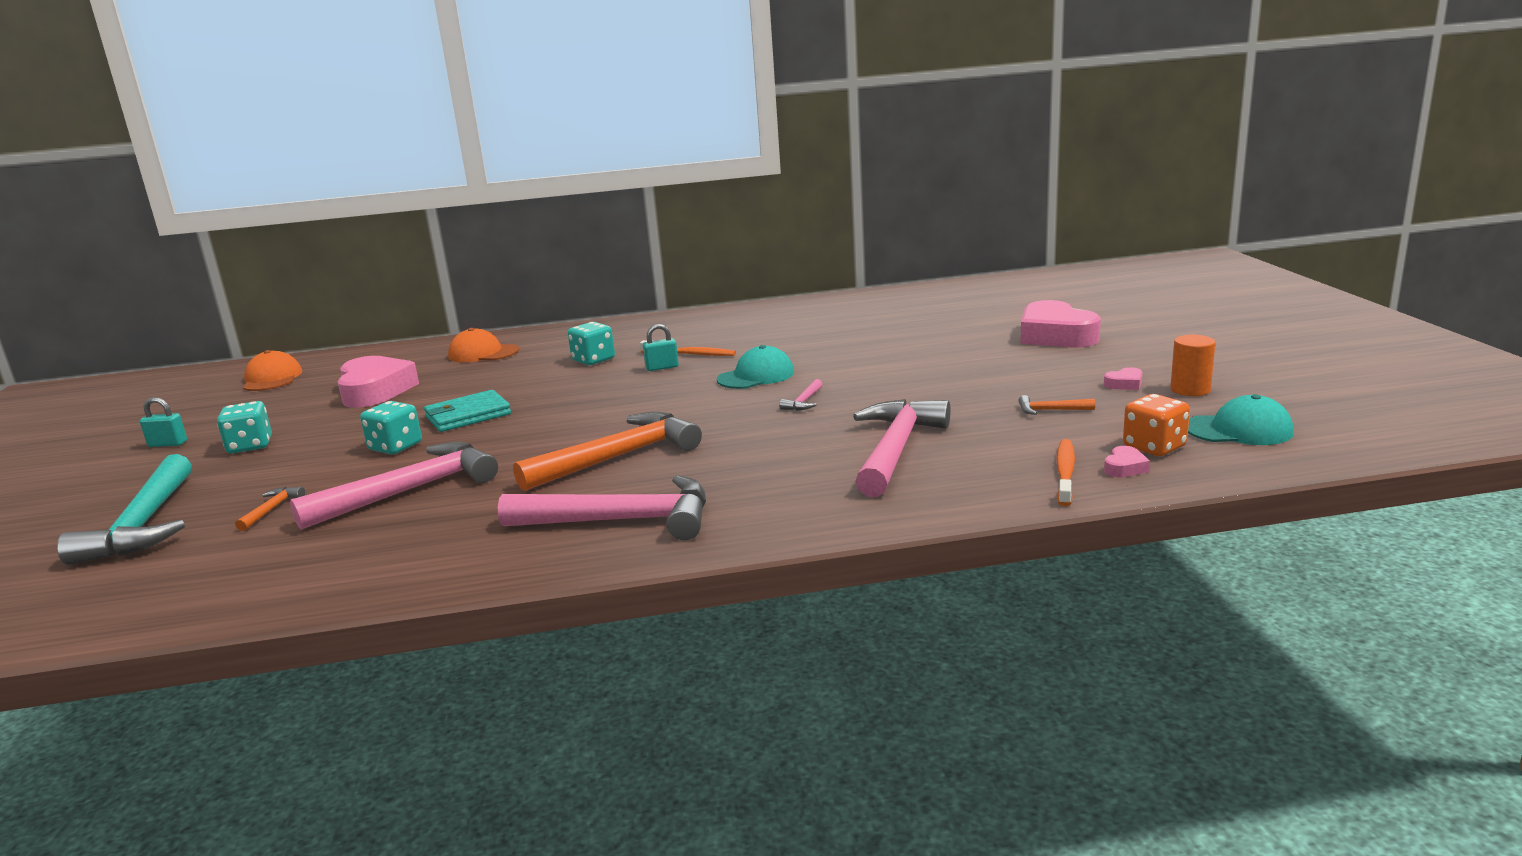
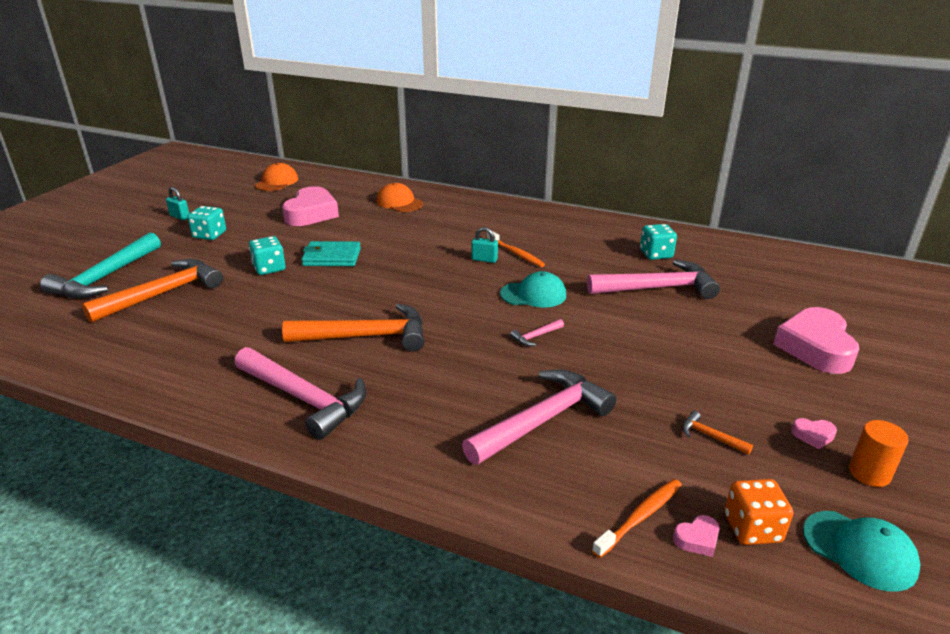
camera: 30 degrees right, 10 degrees up
orange hammer [235,487,305,531] -> orange hammer [82,259,223,323], size x2.45
pink hammer [290,442,498,530] -> pink hammer moved to [587,260,720,299]
turquoise dice [568,322,615,365] -> turquoise dice moved to [640,224,677,260]

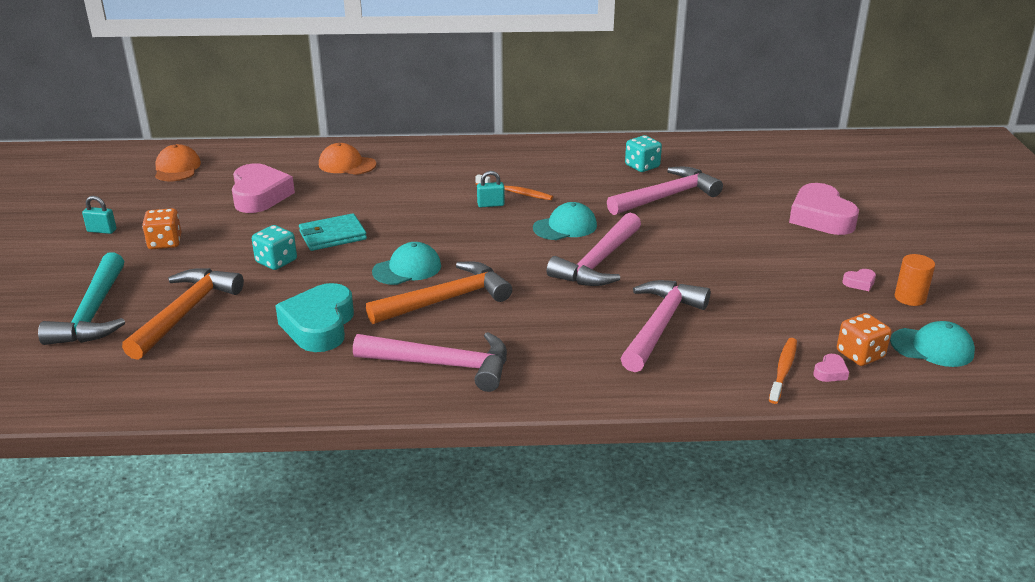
camera: 25 degrees left, 0 degrees up
turquoise dice [187,206,226,240] -> orange dice [142,208,181,249]
pink hammer [510,319,564,346] -> pink hammer [547,213,641,286], size x2.45
orange hammer [682,411,753,455] -> none
none -> turquoise heart [275,283,354,352]
none -> turquoise cap [372,242,441,285]

